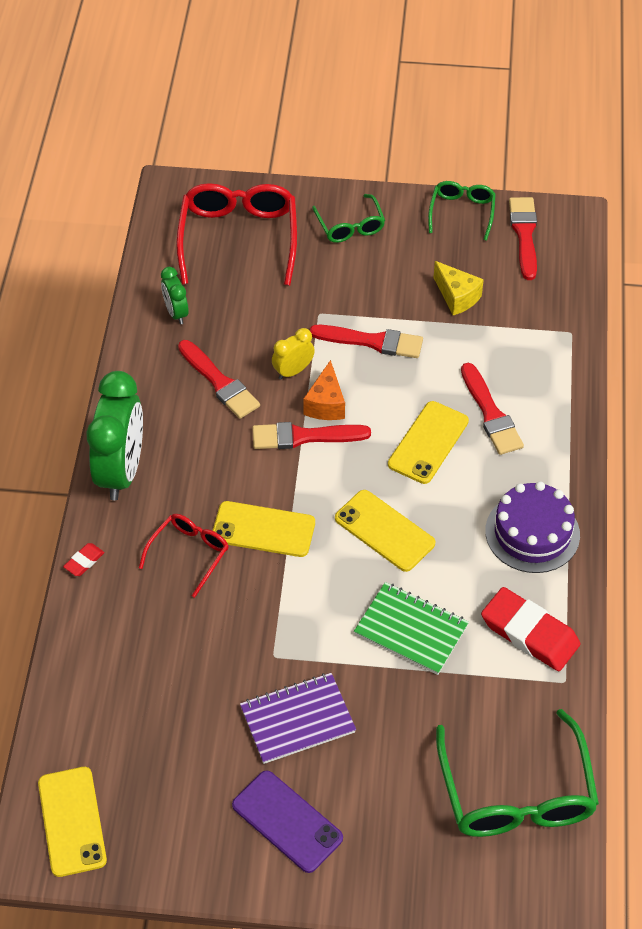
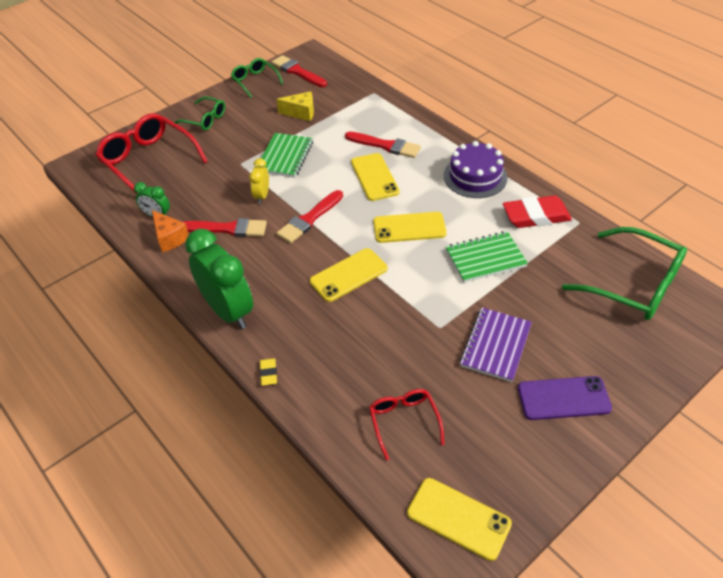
camera: 45 degrees left, 5 degrees down
red eraser [63,543,105,576] -> yellow eraser [260,358,277,386]
red glasses [139,514,229,598] -> red glasses moved to [369,389,445,460]
orange cheese [303,360,345,420] -> orange cheese moved to [152,210,189,252]
red brush [309,325,423,358] -> green notebook [261,133,313,178]

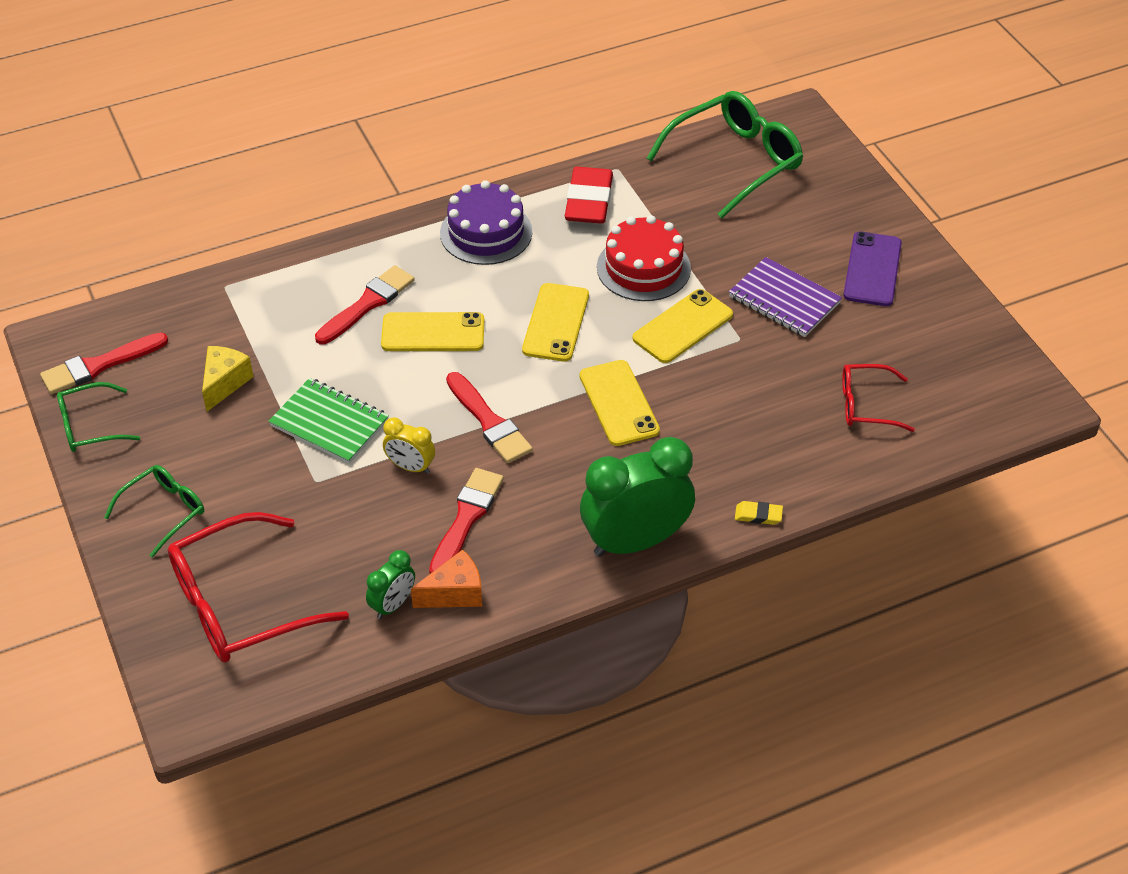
camera: 75 degrees left, 0 degrees up
yellow phone [407,478,512,561] -> yellow phone moved to [633,289,733,363]
green notebook [446,231,528,283] -> red cake [597,215,691,301]

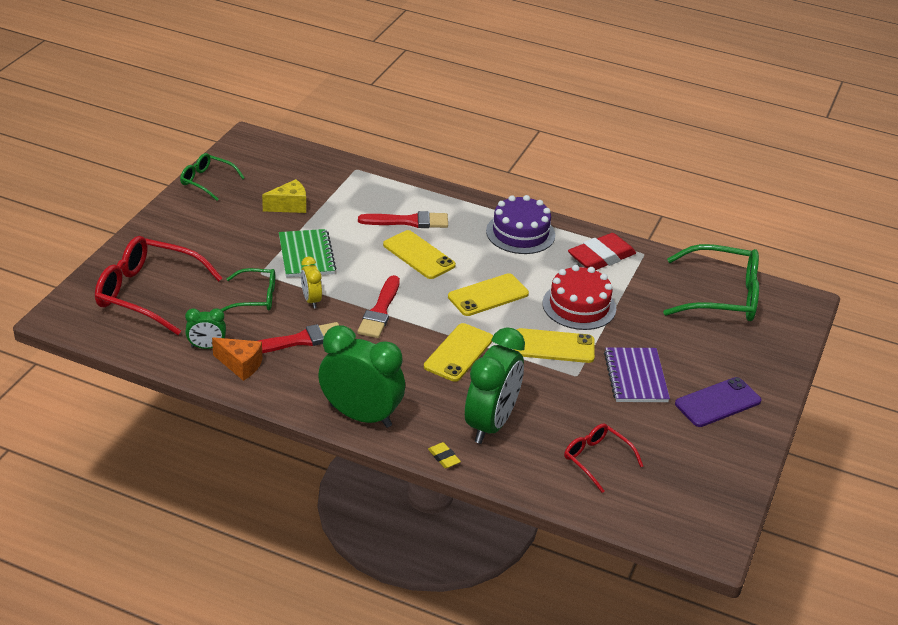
camera: 45 degrees right, 10 degrees down
red brush [40,332,168,394] -> none
green glasses [104,465,204,558] -> green glasses moved to [220,268,275,312]
none -> green clock [465,327,525,444]

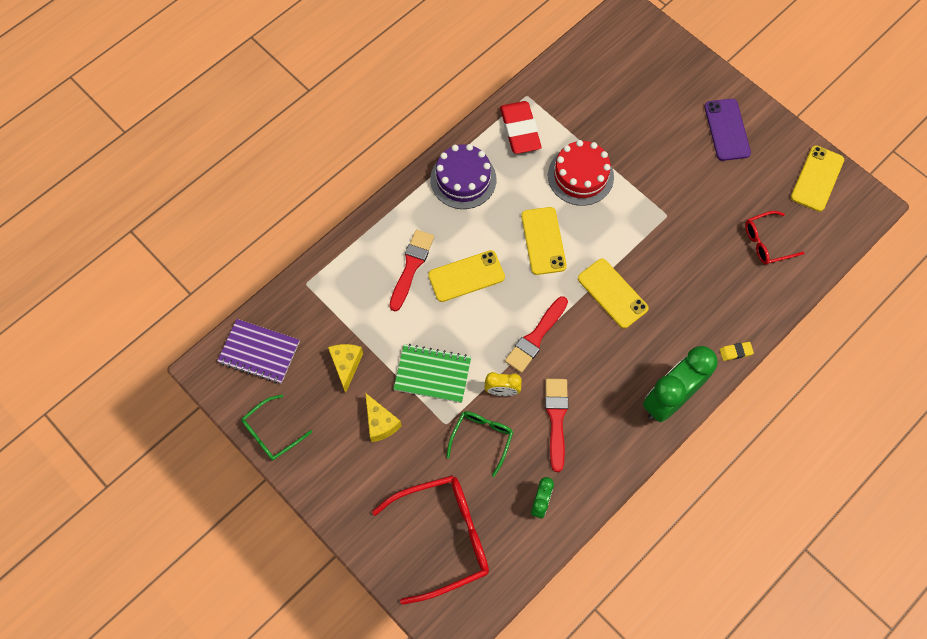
camera: 65 degrees left, 30 degrees up
red glasses [95,236,223,335] -> red glasses turned 150 degrees counterclockwise [372,475,489,605]
orange cheese [212,337,262,381] -> none
red brush [357,275,400,338] -> red brush turned 90 degrees clockwise [505,296,568,373]
green clock [465,327,525,444] -> none
yellow phone [514,328,595,363] -> yellow phone moved to [791,145,844,212]
purple notebook [604,347,670,402] -> purple notebook moved to [217,319,300,384]
green glasses [663,244,759,321] -> none
none -> yellow cheese [365,393,402,442]

